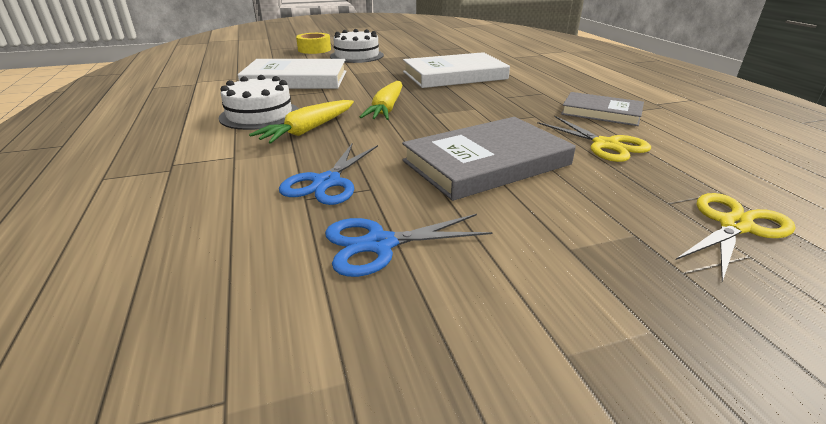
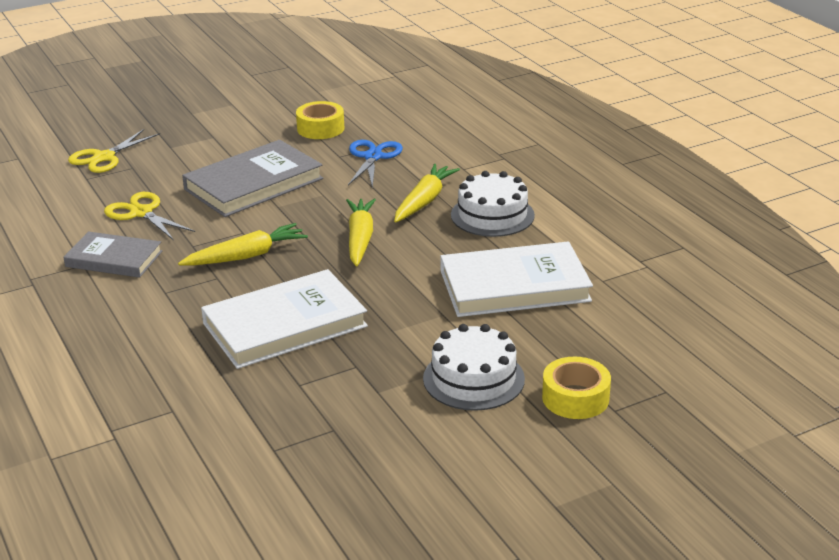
camera: 170 degrees right, 0 degrees up
blue scissors [325,214,493,277] -> yellow tape [296,101,345,139]
none -> yellow carrot [178,223,308,266]

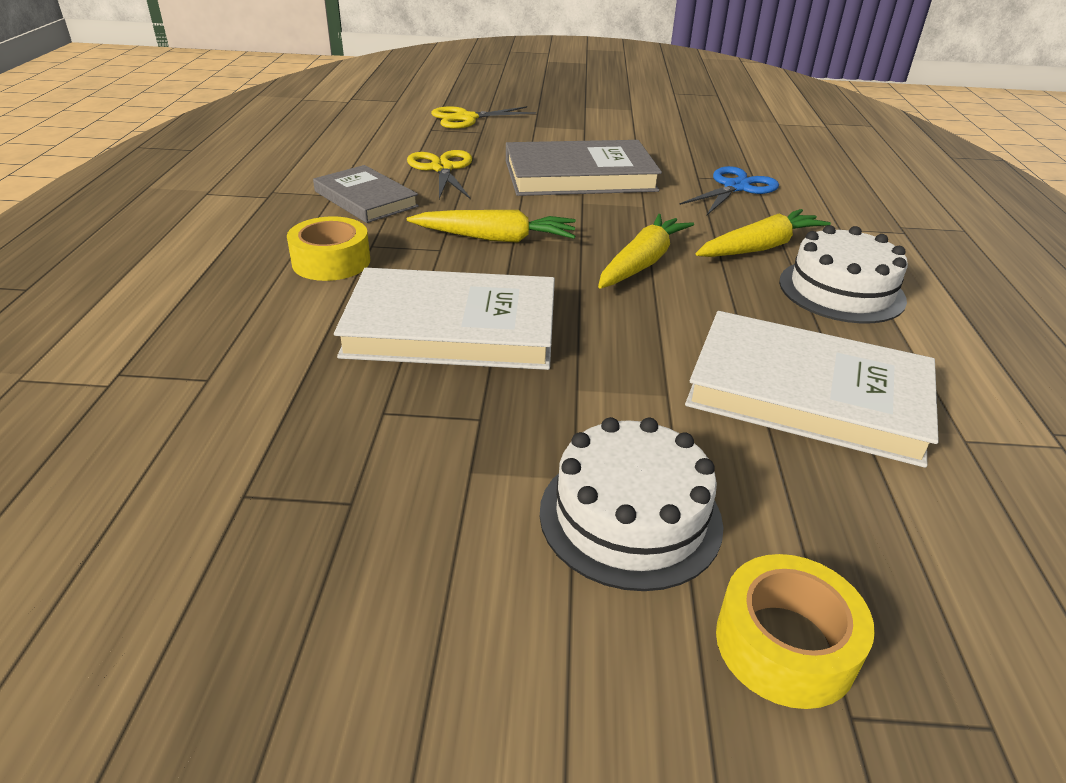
camera: 30 degrees right, 5 degrees up
yellow tape [296,101,345,139] -> yellow tape moved to [287,216,370,281]

